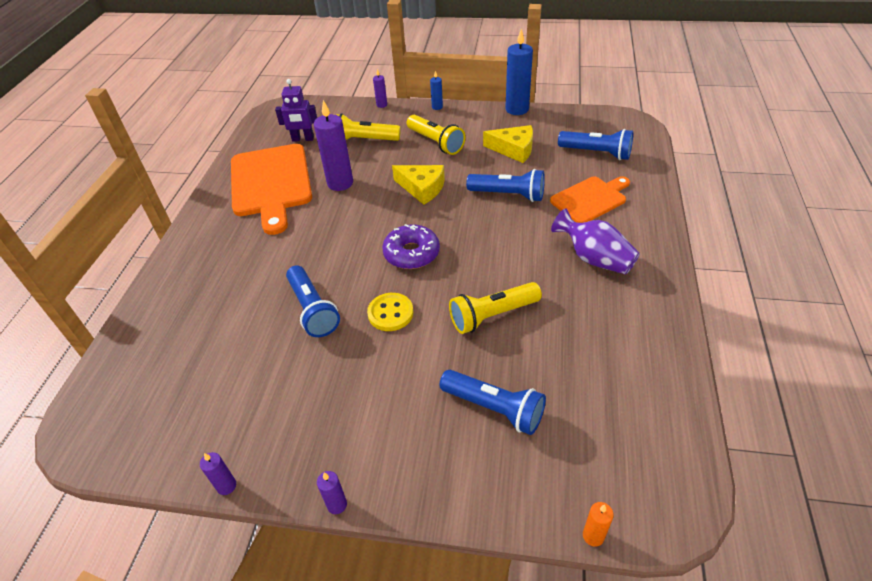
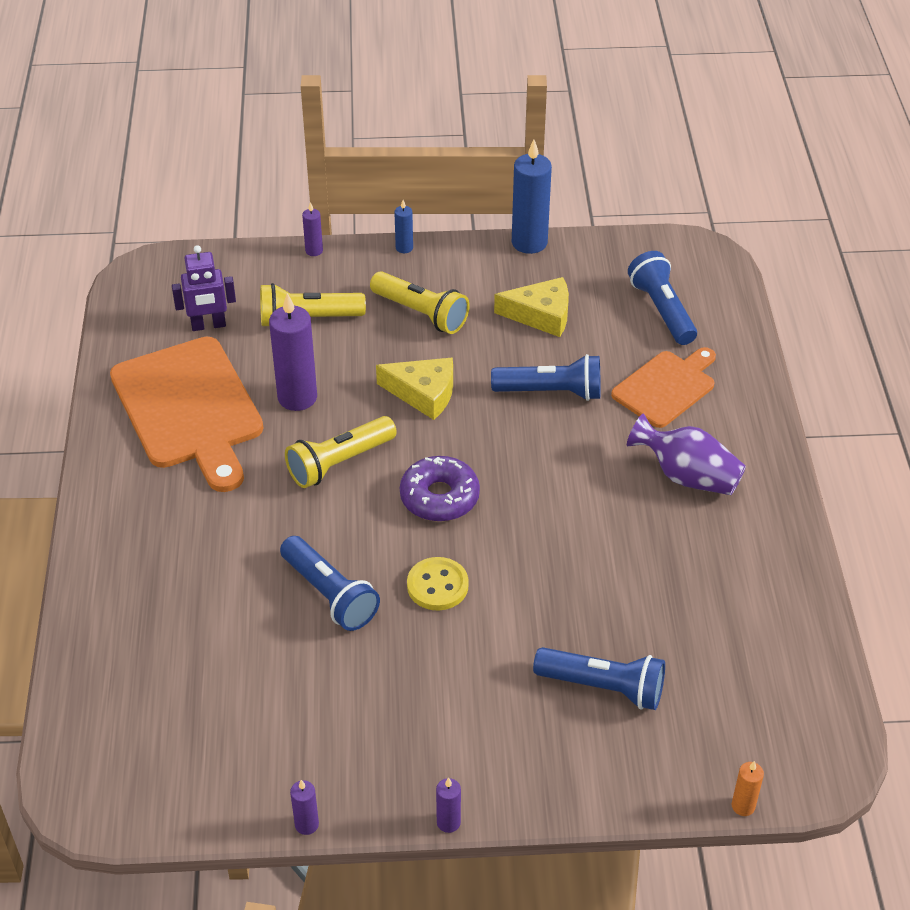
camera: 15 degrees left, 0 degrees up
yellow flashlight [449,282,542,334] -> yellow flashlight moved to [285,416,397,488]
blue flashlight [558,129,633,160] -> blue flashlight turned 120 degrees counterclockwise [628,251,697,345]

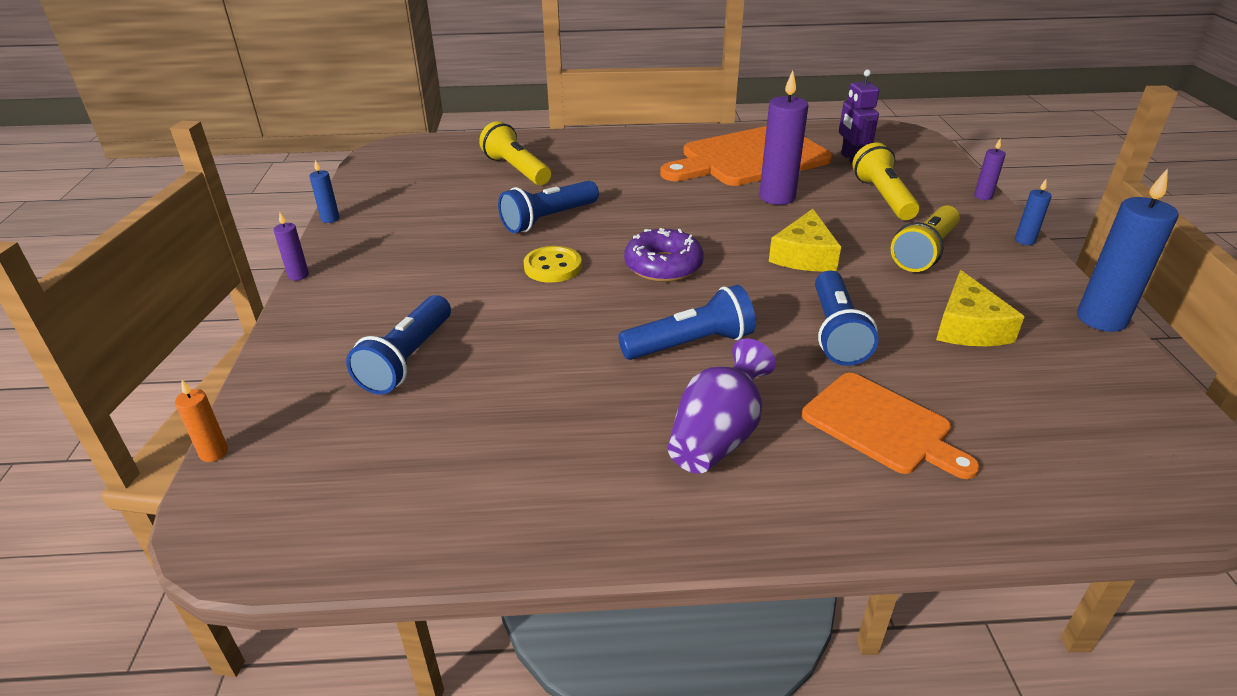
camera: 90 degrees right, 10 degrees down
yellow flashlight [285,416,397,488] -> yellow flashlight moved to [479,121,551,185]
purple candle [290,780,319,835] -> blue candle [309,160,339,223]
blue flashlight [628,251,697,345] -> blue flashlight moved to [618,285,756,360]

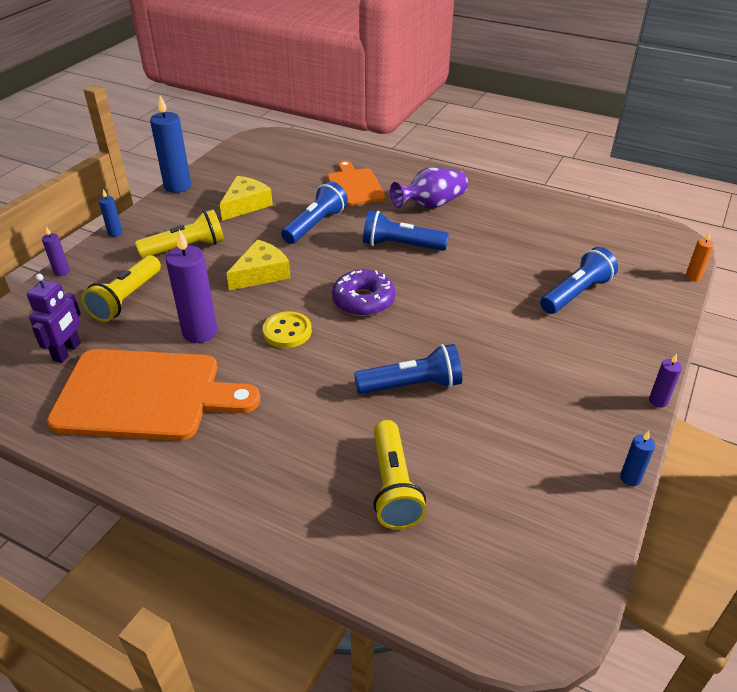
camera: 150 degrees left, 5 degrees up
yellow button [524,246,582,283] -> yellow button moved to [263,311,312,348]

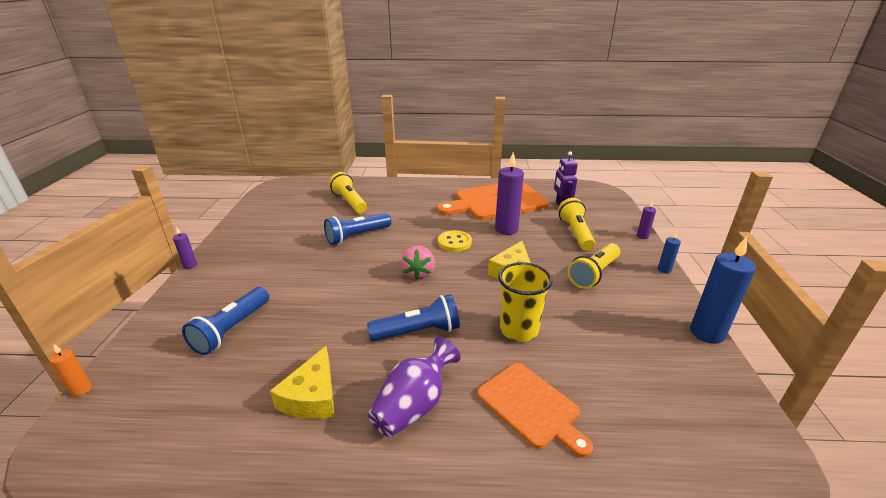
camera: 155 degrees right, 10 degrees down
yellow cheese [220,176,273,221] -> yellow cheese moved to [270,346,335,419]
blue flashlight [281,181,348,244] -> yellow cup [498,262,553,342]
purple donut [332,270,395,316] -> pink strawberry [401,245,435,280]
blue candle [620,431,655,486] -> none

